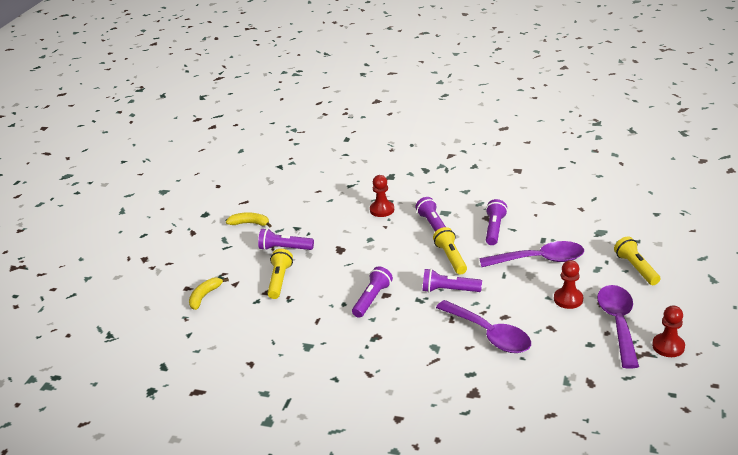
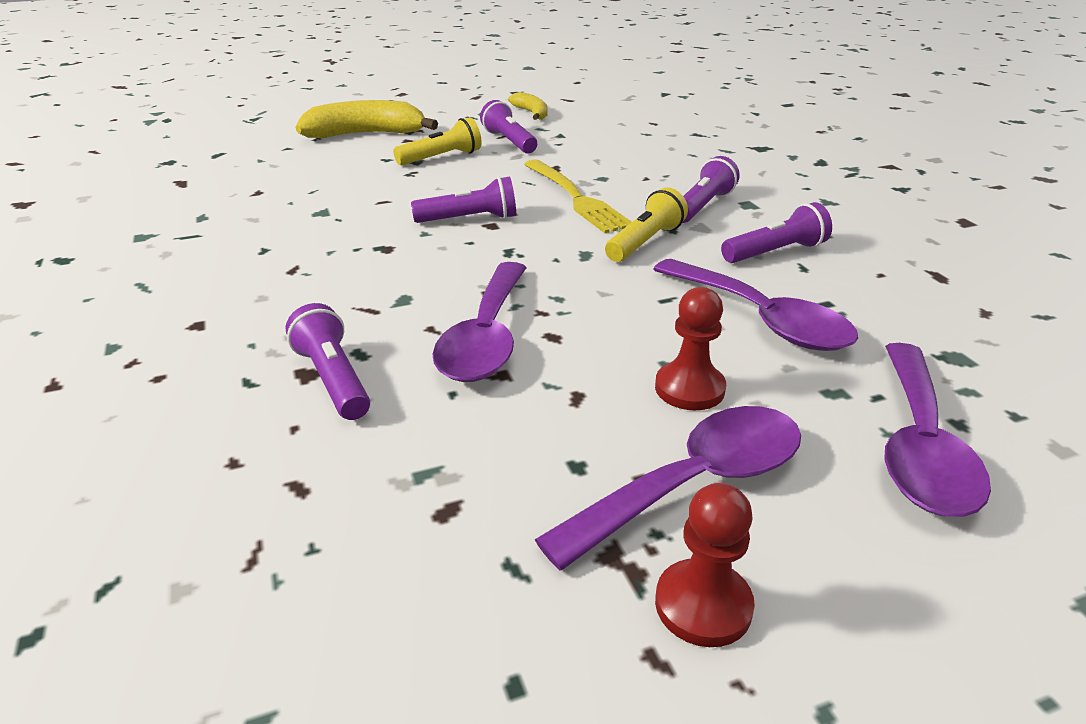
camera: 50 degrees right, 0 degrees up
yellow banana [189,278,229,310] -> yellow banana [296,100,438,138], size x1.83
red pawn [370,175,394,217] -> none
purple flashlight [423,269,482,292] -> purple flashlight moved to [286,303,370,420]
yellow flashlight [614,237,660,285] -> purple spoon [884,343,991,517]
none -> yellow fork [524,159,632,233]

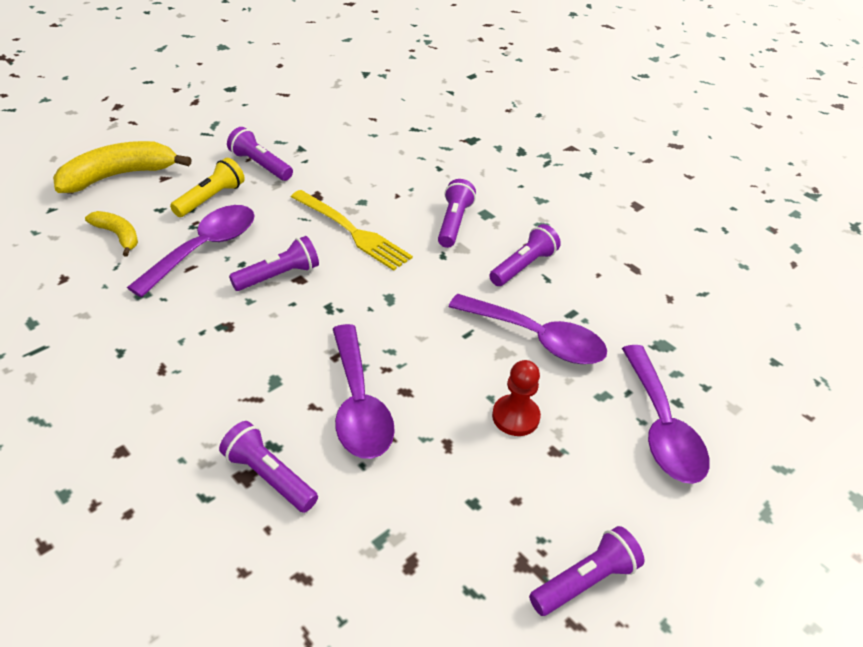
camera: 25 degrees left, 10 degrees up
yellow banana [508,92,548,120] -> yellow banana moved to [85,211,138,256]
purple spoon [534,406,801,571] -> purple spoon moved to [127,205,255,297]
yellow flashlight [605,187,688,262] -> none
red pawn [655,483,755,647] -> purple flashlight [529,526,644,616]

